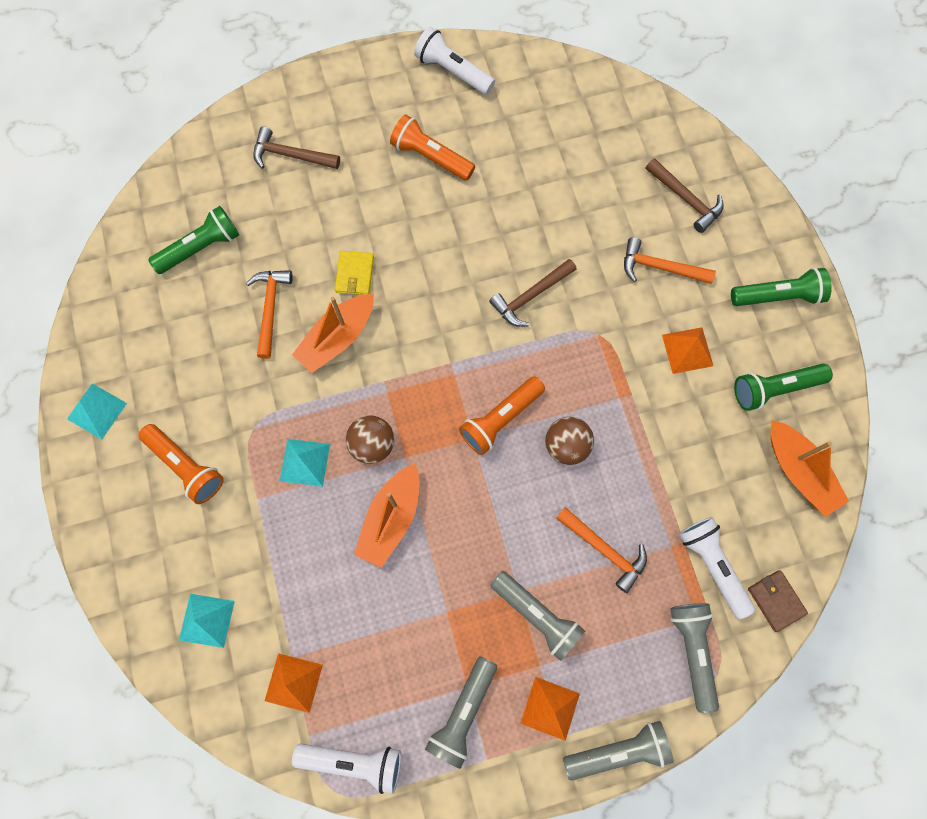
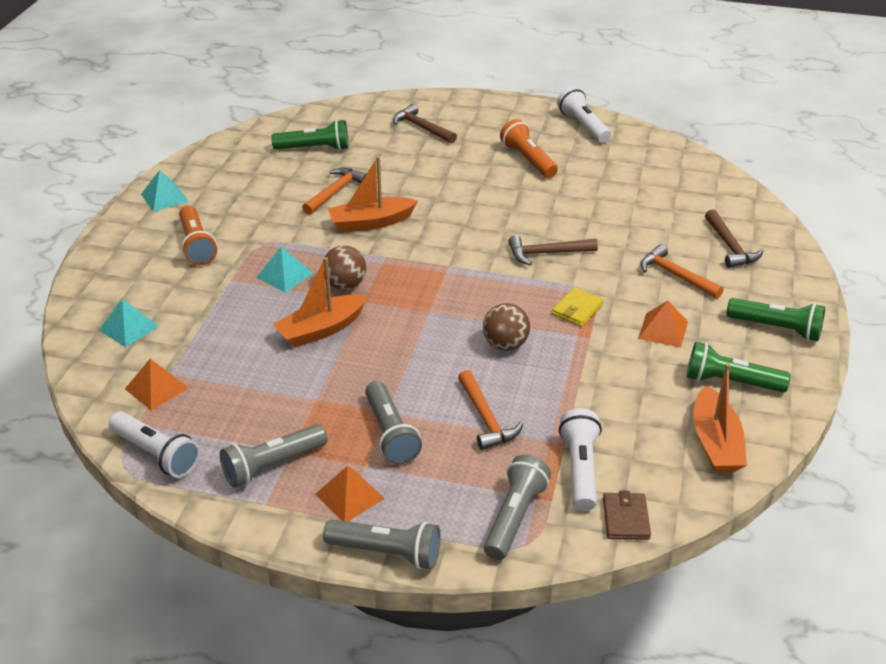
camera: 30 degrees right, 35 degrees down
yellow wallet [335,251,374,295] -> yellow wallet moved to [552,287,604,326]
orange flashlight [459,376,545,455] -> none

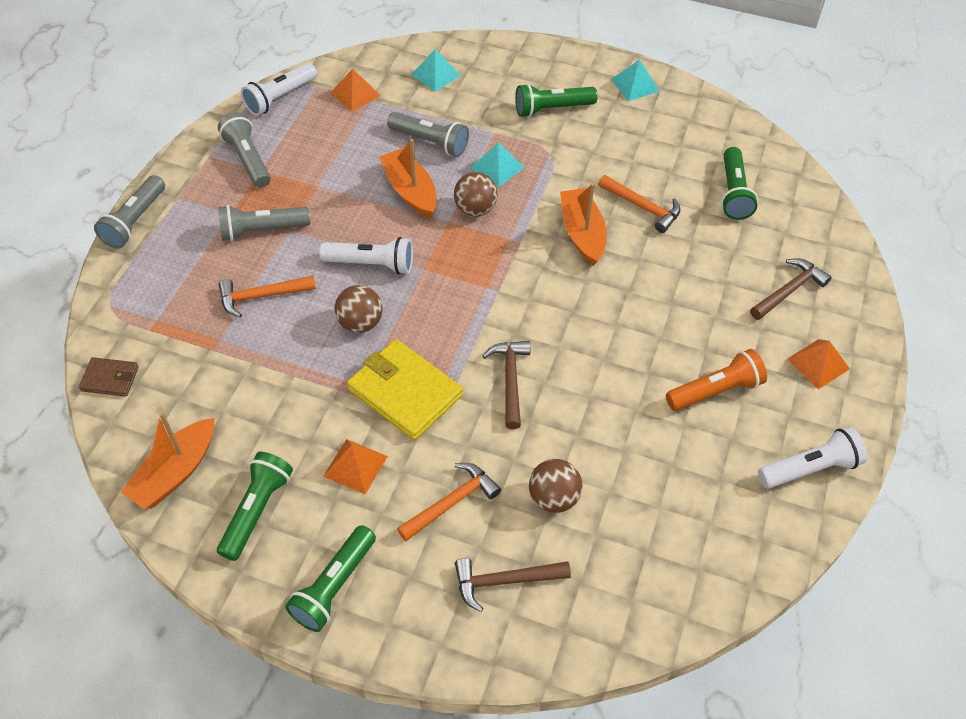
camera: 95 degrees right, 15 degrees up
orange flashlight [179,206,217,265] -> green flashlight [515,84,598,117]
orange pyramid [315,466,385,522] -> orange pyramid moved to [787,339,850,390]
grey flashlight [484,455,551,560] -> grey flashlight moved to [387,112,469,157]
yellow wallet [552,287,604,326] -> yellow wallet [347,339,463,440], size x1.92
white flashlight [559,408,602,511] -> white flashlight moved to [319,237,413,274]
orange boat [693,363,747,473] -> orange boat turned 60 degrees counterclockwise [121,412,214,509]
none -> brown ball [529,459,583,513]

